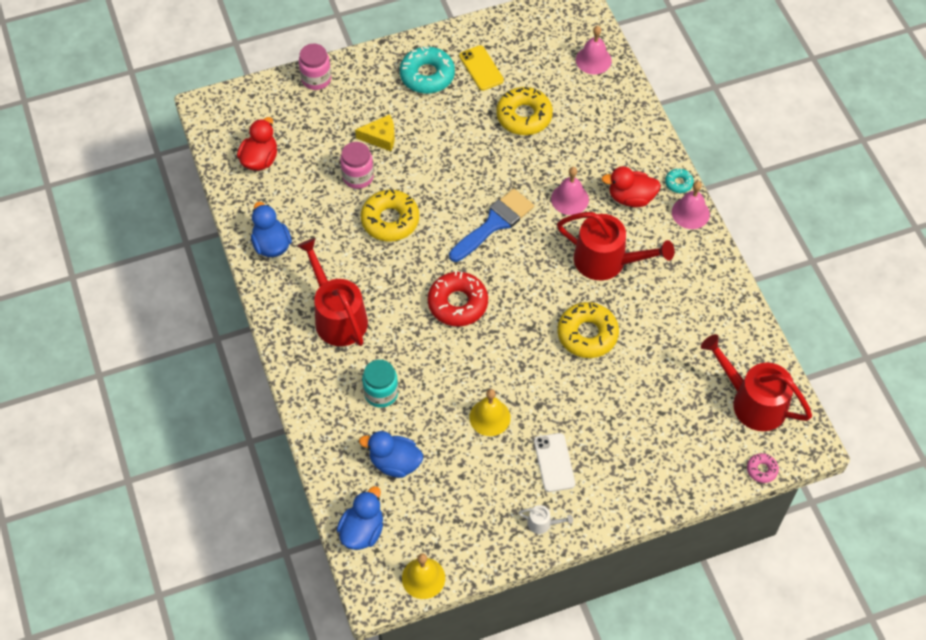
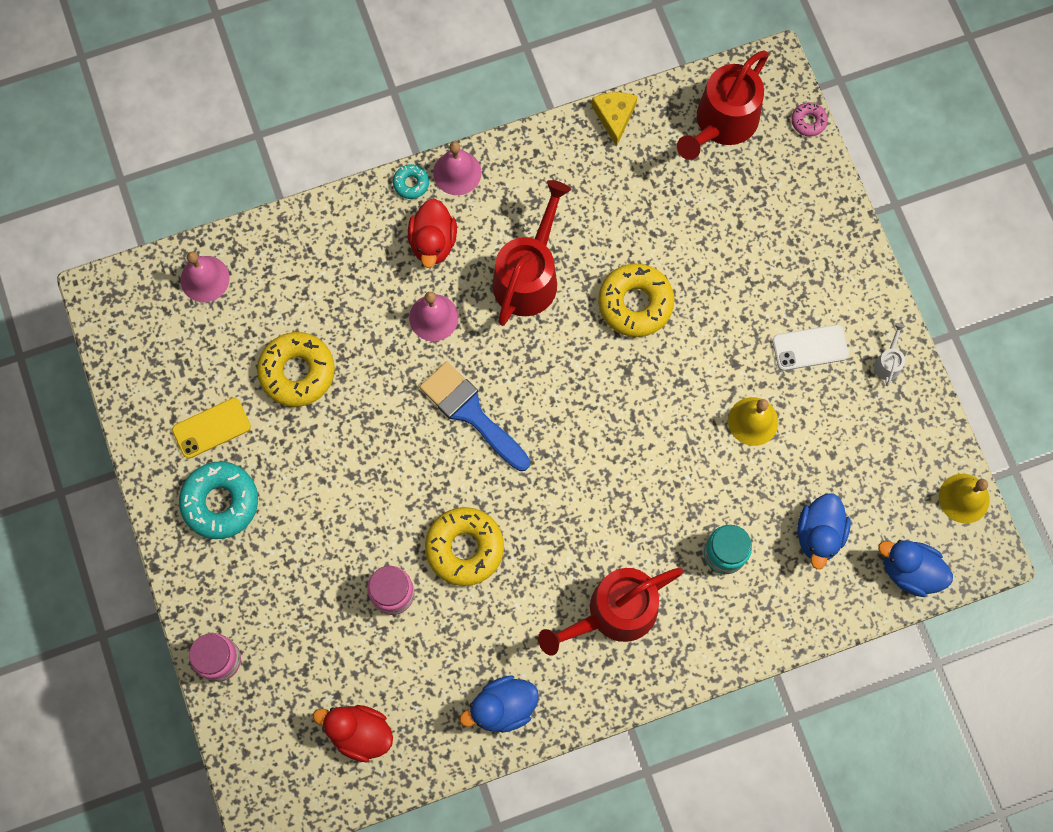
camera: 90 degrees left, 15 degrees up
yellow cheese [355,114,395,151] -> yellow cheese moved to [592,92,638,147]
red donut [428,271,488,327] -> none

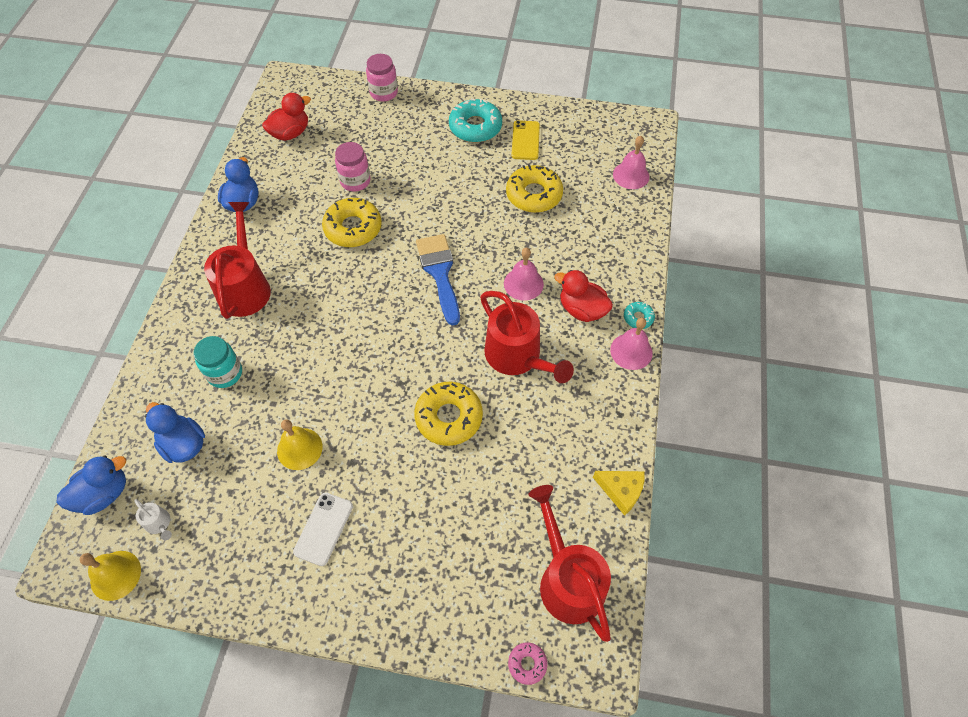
camera: 120 degrees right, 15 degrees down
blue brush [419,361,530,471] -> blue brush turned 90 degrees counterclockwise [416,234,460,326]
white watering can [874,323,905,386] -> white watering can moved to [134,499,172,540]

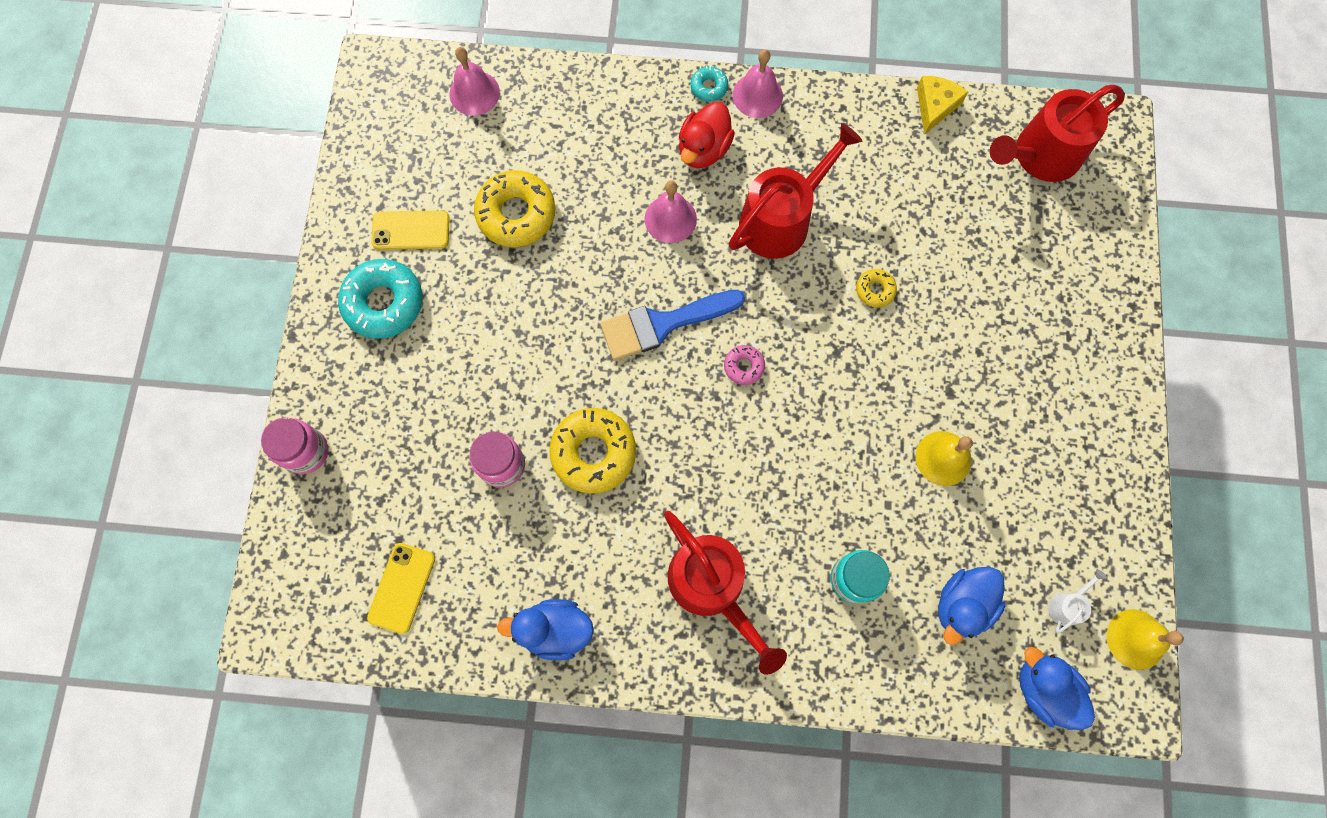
camera: 95 degrees left, 15 degrees up
red watering can [204,202,271,319] -> red watering can turned 120 degrees counterclockwise [664,511,787,675]
red duck [262,93,311,141] -> yellow phone [367,543,435,634]
white phone [293,493,353,566] -> none
yellow donut [414,382,483,446] -> yellow donut [856,269,897,308], size x0.49
pink donut [508,642,548,685] -> pink donut moved to [724,345,765,385]

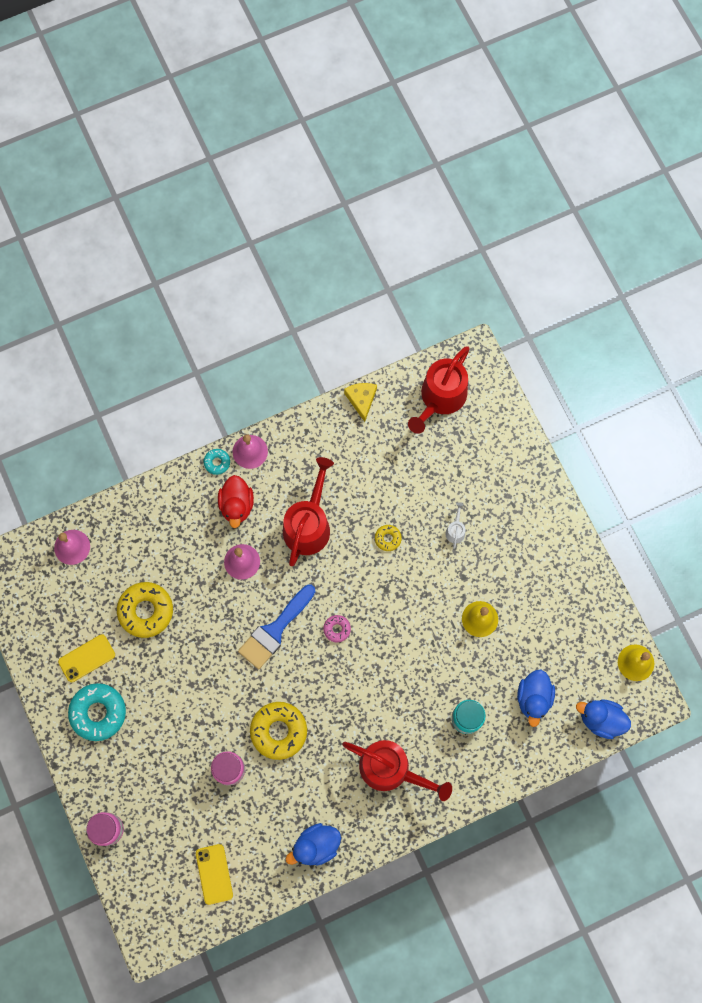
camera: 30 degrees left, 0 degrees up
white watering can [1048,569,1107,634] -> white watering can moved to [445,502,465,549]

